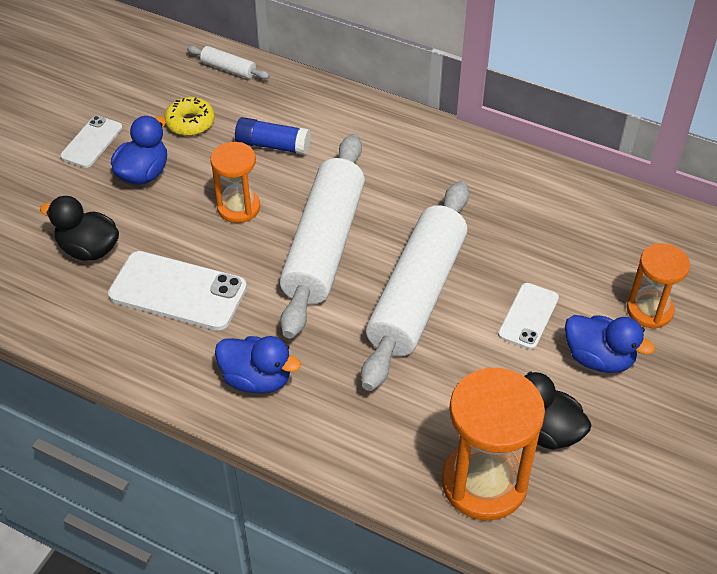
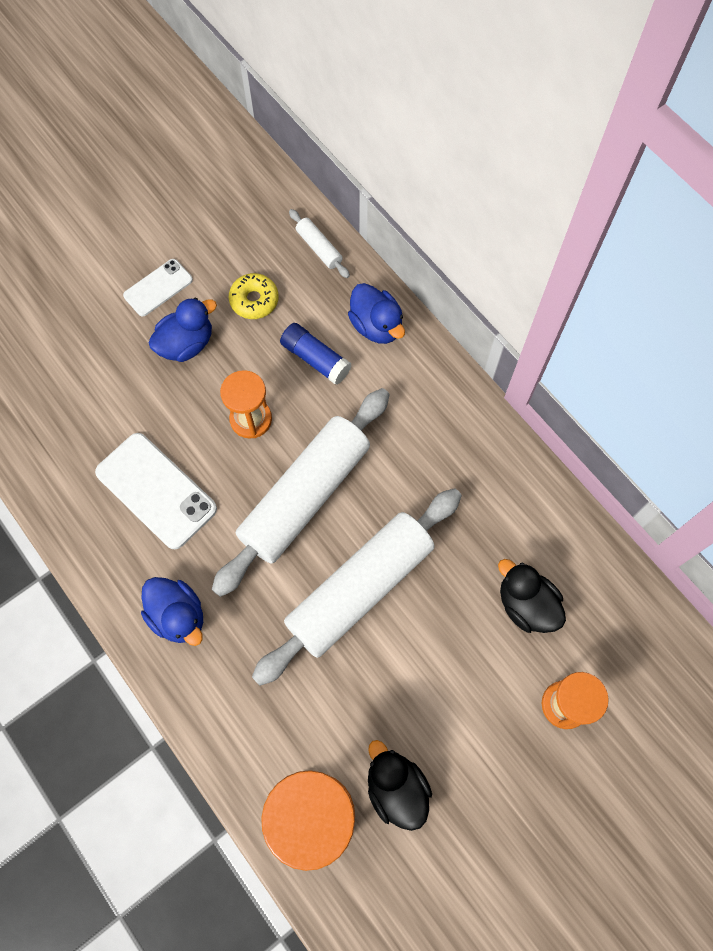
camera: 25 degrees right, 20 degrees up
black duck [40,196,119,261] -> black duck moved to [498,559,566,633]
white phone [498,283,559,350] -> none
blue duck [565,315,655,373] -> blue duck moved to [348,283,405,344]

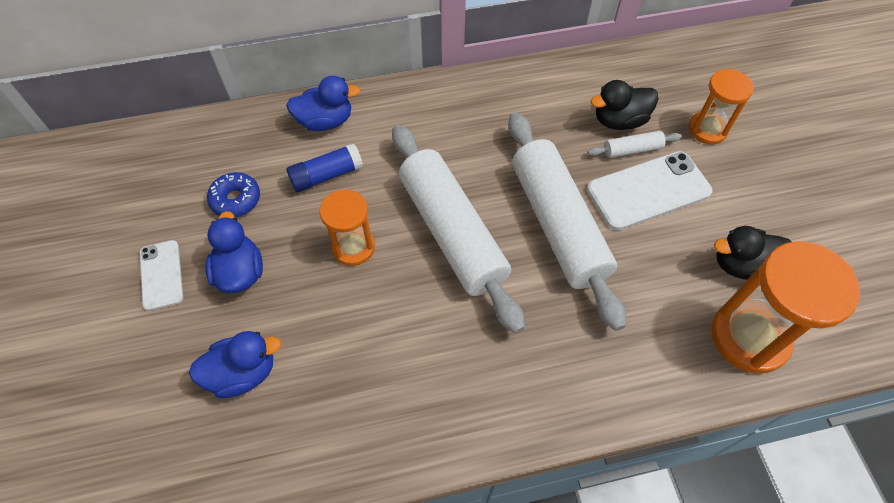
camera: 65 degrees left, 10 degrees down
white phone [95,433,217,549] -> white phone moved to [587,151,713,231]
blue duck [141,577,203,646] -> blue duck moved to [189,331,281,398]
yellow donut [229,273,279,319] -> blue donut [207,172,260,217]
white rolling pin [289,209,350,278] -> white rolling pin moved to [587,131,682,158]

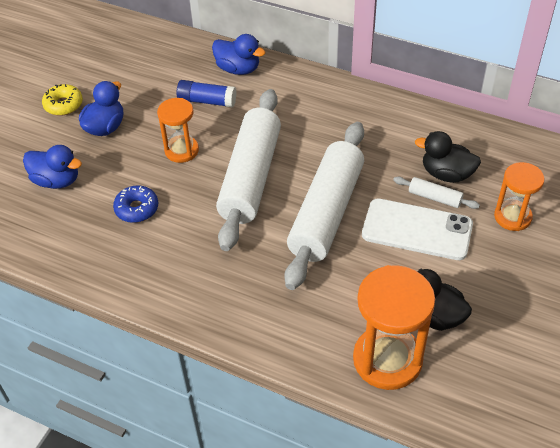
camera: 40 degrees right, 10 degrees down
white phone [140,240,183,311] -> yellow donut [42,84,83,116]
blue donut [207,172,260,217] -> blue donut moved to [113,185,158,223]

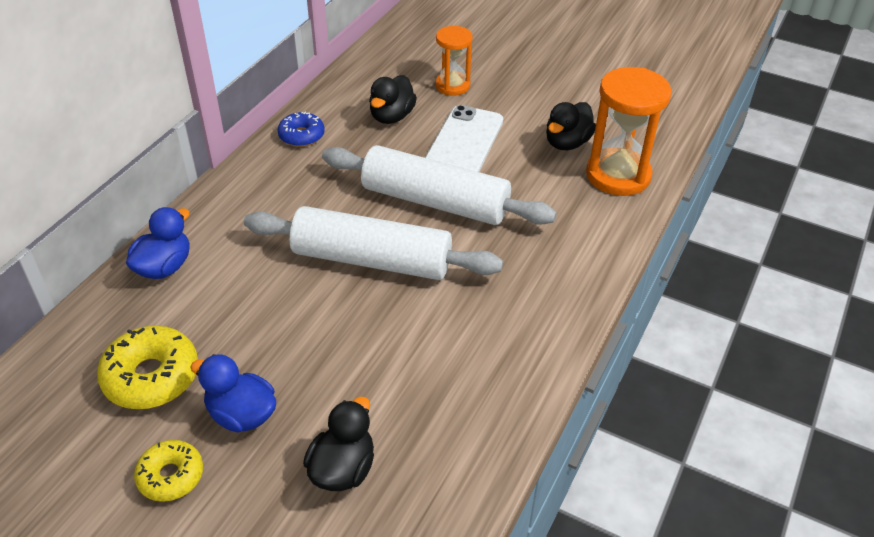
camera: 90 degrees left, 5 degrees down
blue duck [23,145,82,189] -> black duck [303,397,374,491]
blue donut [113,185,158,223] -> blue donut moved to [278,111,325,147]
orange hourglass [157,98,199,163] -> none
blue glue stick [176,80,237,107] -> none
white rolling pin [393,177,480,209] -> none
none -> yellow donut [97,326,198,409]

